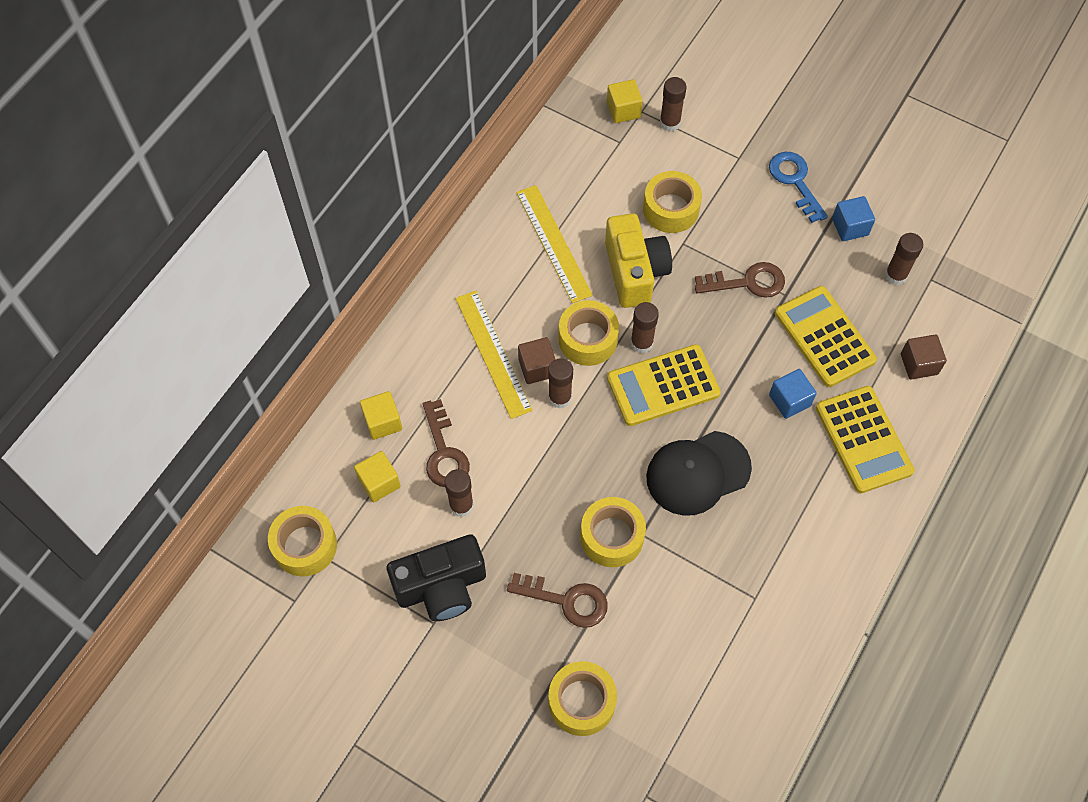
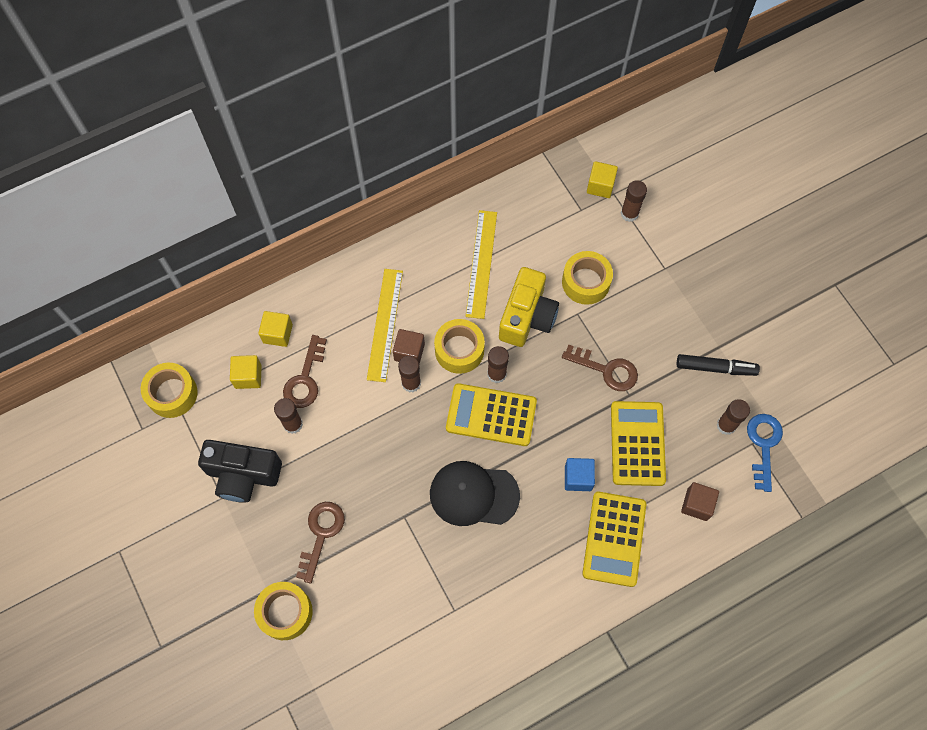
camera: 30 degrees right, 5 degrees up
brown key [507,573,608,628] -> brown key turned 120 degrees counterclockwise [296,502,345,584]
yellow tape [580,497,646,567] -> none
blue key [769,152,828,223] -> blue key moved to [747,414,783,492]
blue cube [832,196,875,241] -> black marker [677,354,760,376]

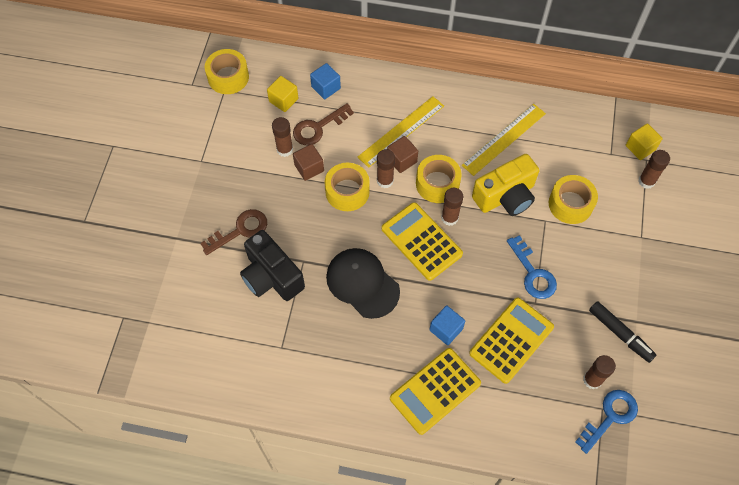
camera: 40 degrees right, 5 degrees down
black camera [198,440,282,503] -> black camera moved to [240,230,305,301]
yellow tape [254,582,313,640] -> yellow tape moved to [325,163,370,211]
yellow cube [258,311,293,347] -> blue cube [310,63,341,99]
brown key [562,345,638,391] -> blue key [507,235,557,299]
brown cube [681,482,719,521] -> brown cube moved to [293,144,324,181]

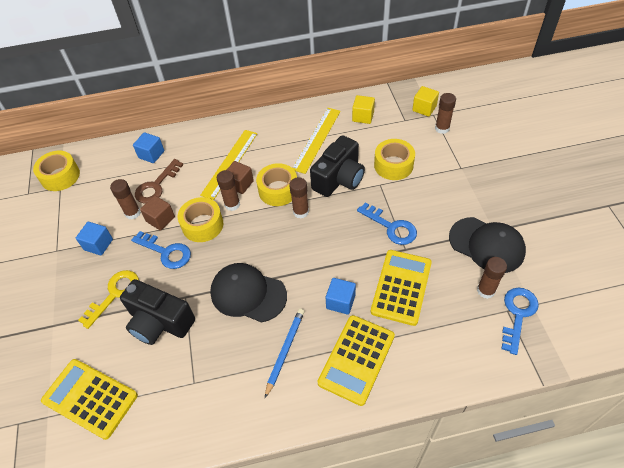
camera: 20 degrees left, 10 degrees down
brown key [200,209,267,255] -> yellow key [78,270,139,329]
yellow cube [267,76,298,112] -> yellow cube moved to [352,95,375,124]
yellow calculator [382,202,463,281] -> yellow calculator moved to [41,359,138,440]
yellow camera [472,154,539,216] -> black camera [310,135,365,197]
black marker [589,301,656,363] -> black cap [449,217,526,273]
none -> blue cube [76,222,113,256]
none -> blue key [131,231,191,269]
none -> blue pencil [265,309,305,398]

